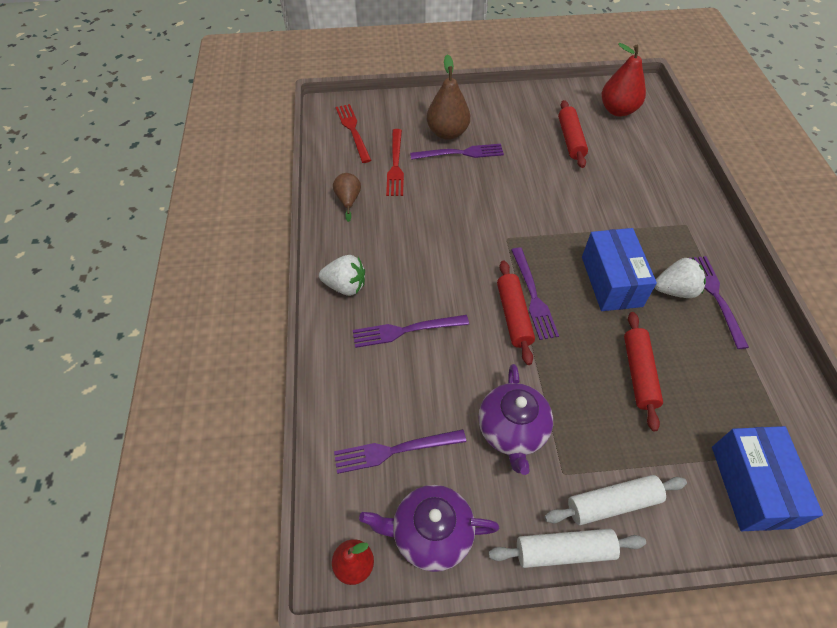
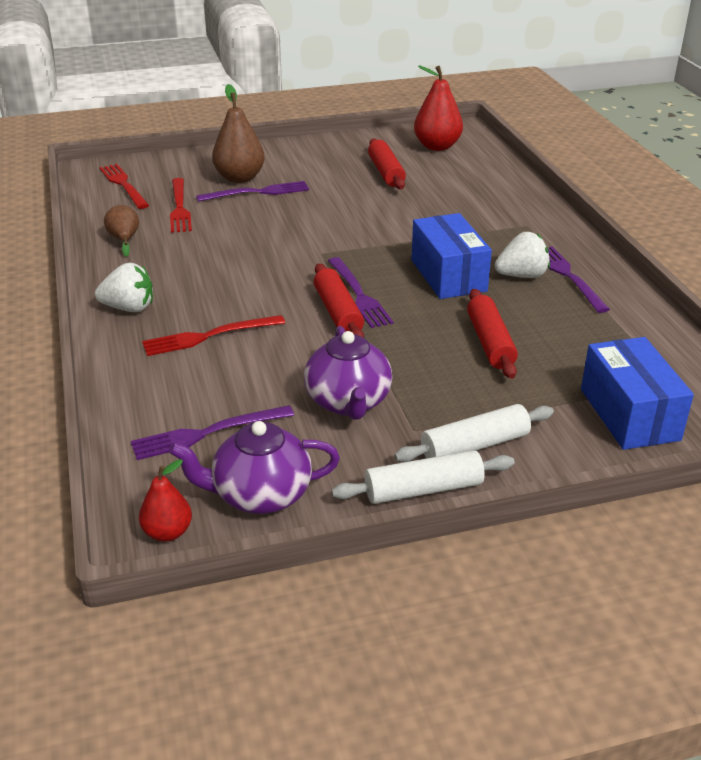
camera: 10 degrees left, 20 degrees down
purple fork [353,315,469,348] -> red fork [142,315,285,356]

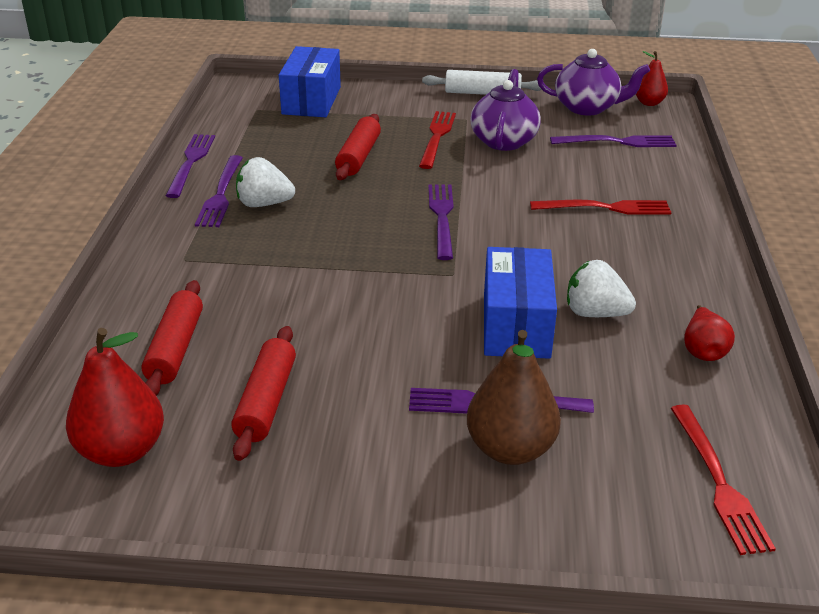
camera: 160 degrees left, 0 degrees up
white strawberry [95,263,153,312] -> white strawberry moved to [567,260,636,317]
brown pear [104,205,139,257] -> red pear [684,305,735,361]
red fork [170,178,192,233] -> red fork moved to [419,111,456,169]
red rolling pin [314,264,364,338] -> red rolling pin moved to [141,280,203,396]
white rolling pin [394,404,554,462] -> none
blue box [411,213,492,299] -> blue box moved to [484,247,557,359]
none -> purple fork [166,134,215,198]

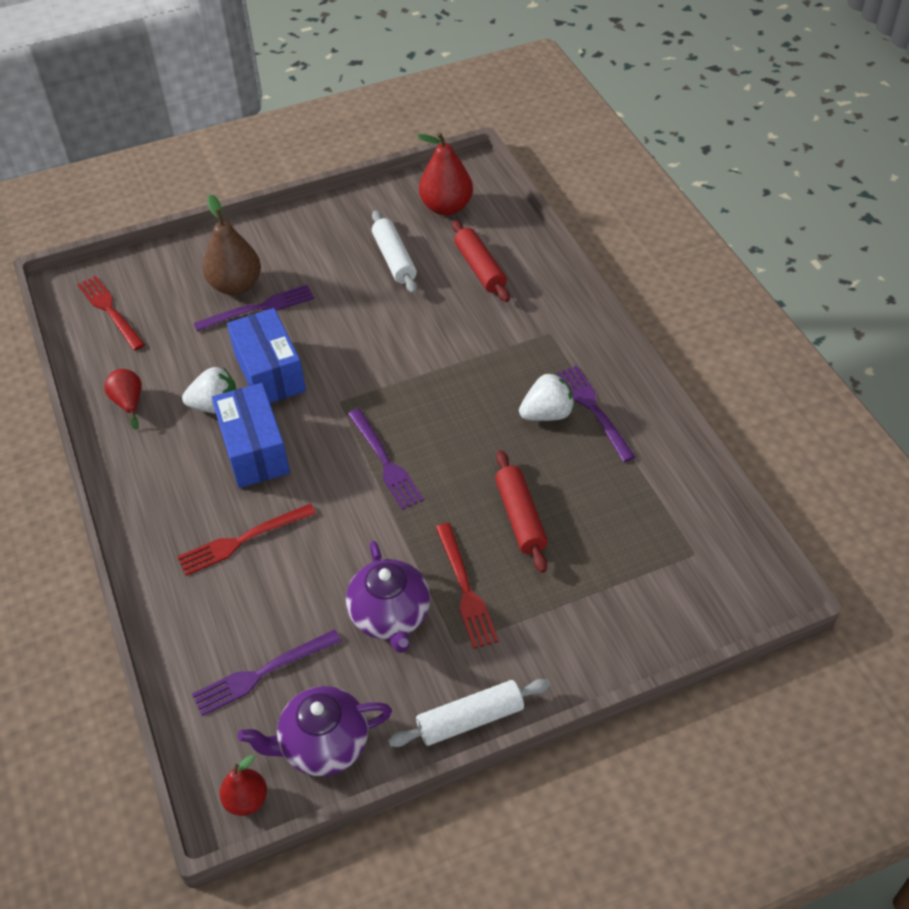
camera: 155 degrees right, 15 degrees up
purple fork [166,134,215,198] -> none
red rolling pin [231,326,296,461] -> white rolling pin [372,210,417,293]
blue box [279,46,341,117] -> blue box moved to [212,383,290,488]

